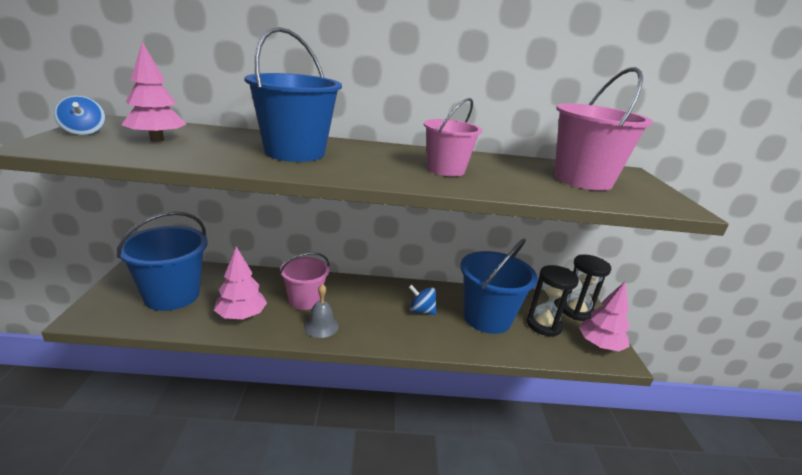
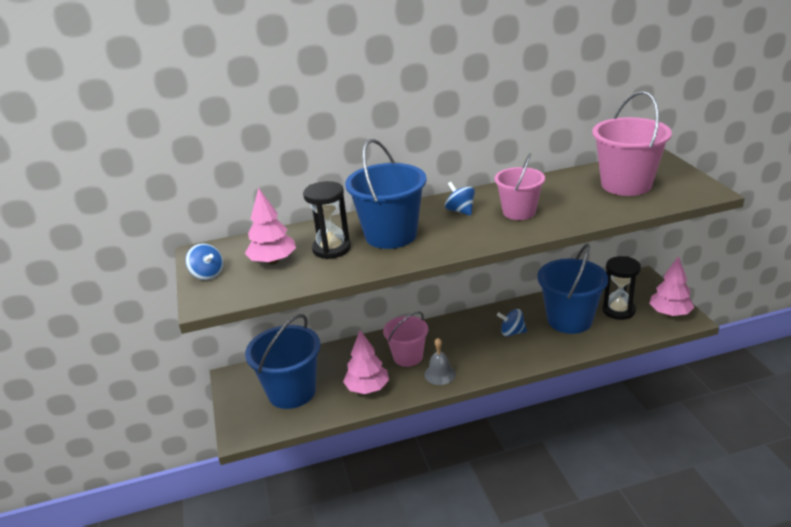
camera: 10 degrees left, 5 degrees up
black hourglass [563,255,611,321] -> black hourglass moved to [303,181,351,259]
none -> blue spinning top [445,182,475,216]

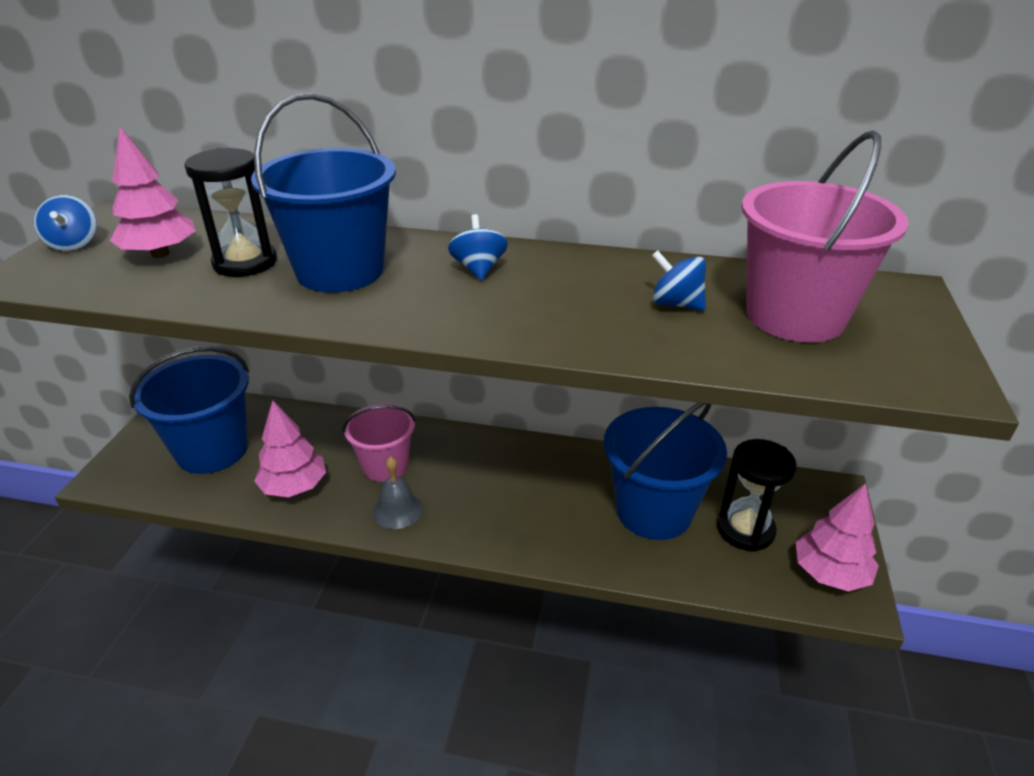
camera: 25 degrees right, 5 degrees up
pink bucket [494,153,545,220] -> none
blue spinning top [497,309,527,336] -> blue spinning top moved to [652,250,706,311]

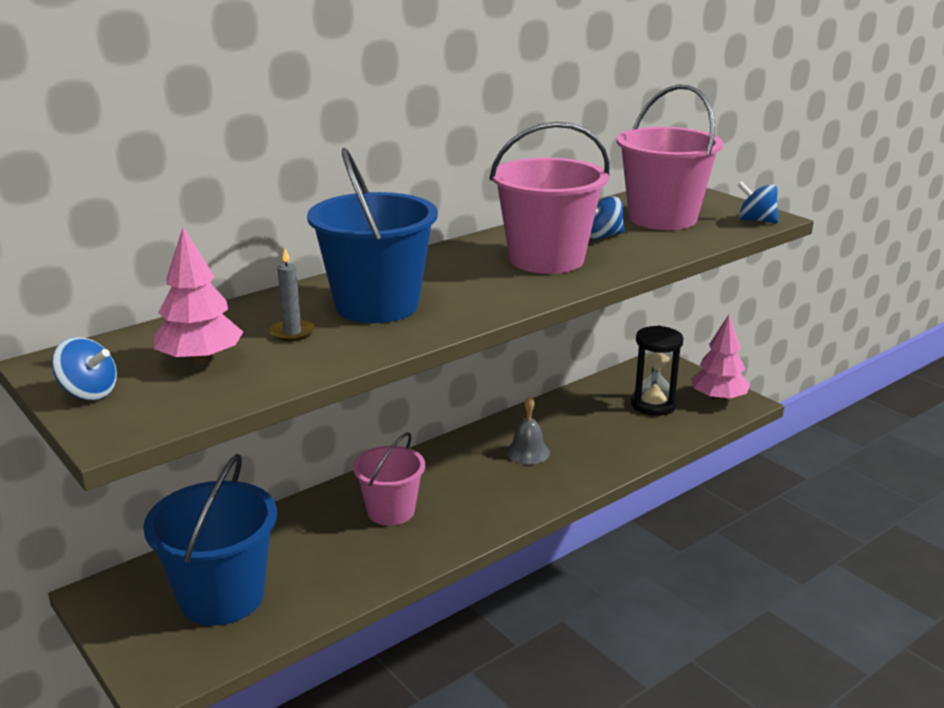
camera: 50 degrees left, 10 degrees down
black hourglass [184,148,277,277] -> grey candle [270,248,314,341]
pink tree [254,400,326,497] -> none
grey bell [373,456,423,529] -> grey bell moved to [506,396,550,465]
blue spinning top [448,214,508,280] -> blue spinning top moved to [738,181,779,223]
blue bucket [604,403,727,540] -> none
none -> pink bucket [489,122,610,274]

